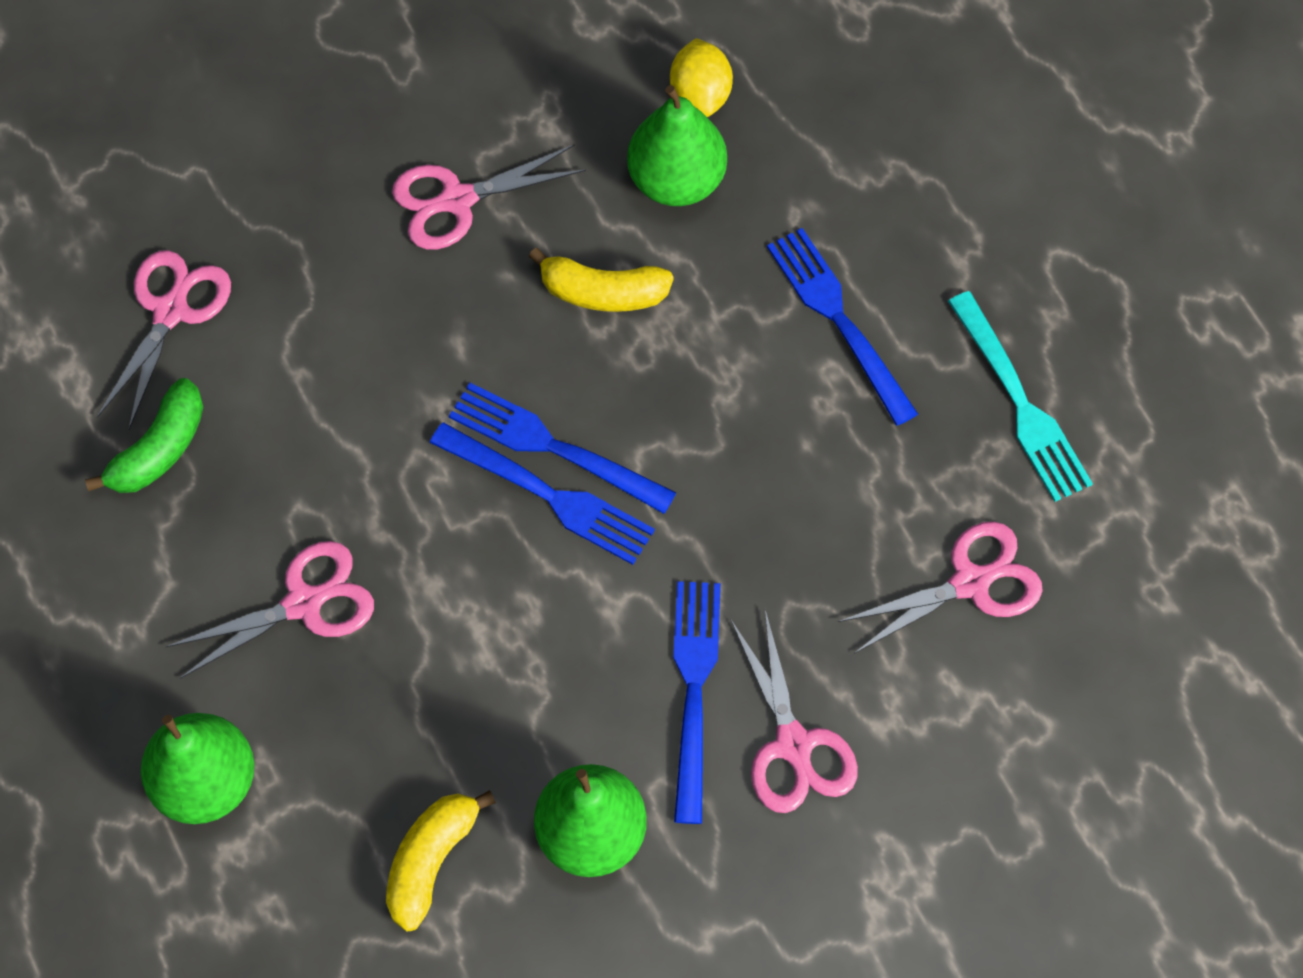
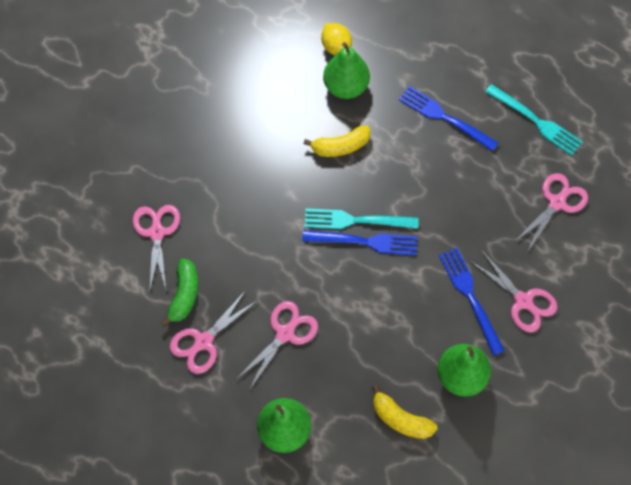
camera: 25 degrees left, 0 degrees up
yellow banana [386,790,496,931] -> yellow banana turned 60 degrees counterclockwise [372,385,437,439]
pink scissors [392,144,586,250] -> pink scissors moved to [170,290,258,374]
blue fork [449,383,676,514] -> turquoise fork [304,208,419,229]

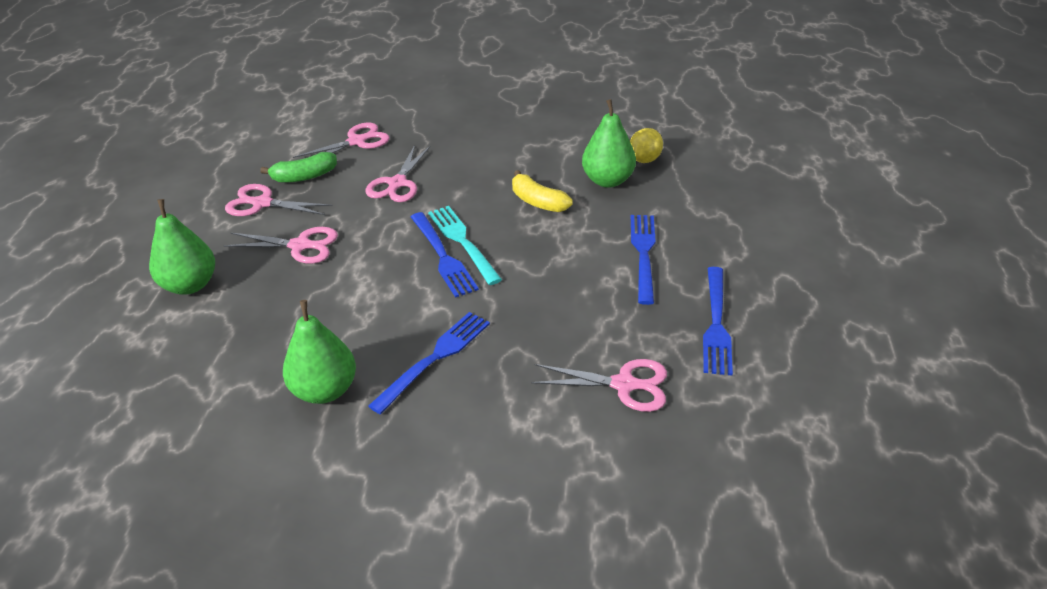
camera: 60 degrees right, 25 degrees down
yellow banana [372,385,437,439] -> none
pink scissors [470,250,557,332] -> pink scissors moved to [365,145,431,202]
turquoise fork [485,84,583,156] -> blue fork [703,267,733,375]

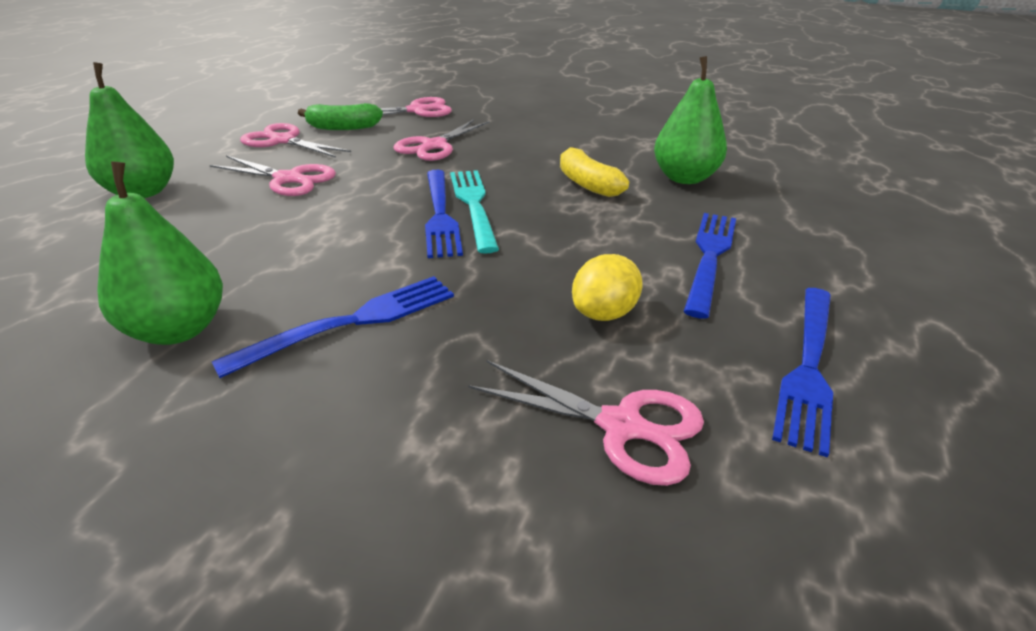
camera: 15 degrees right, 5 degrees down
yellow lemon [630,128,663,163] -> yellow lemon moved to [572,254,643,321]

